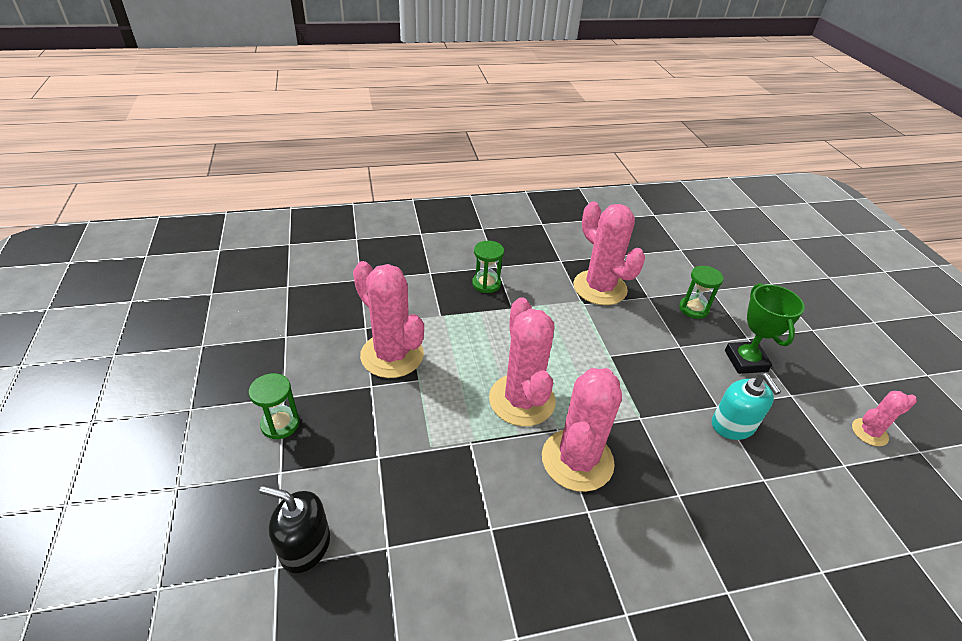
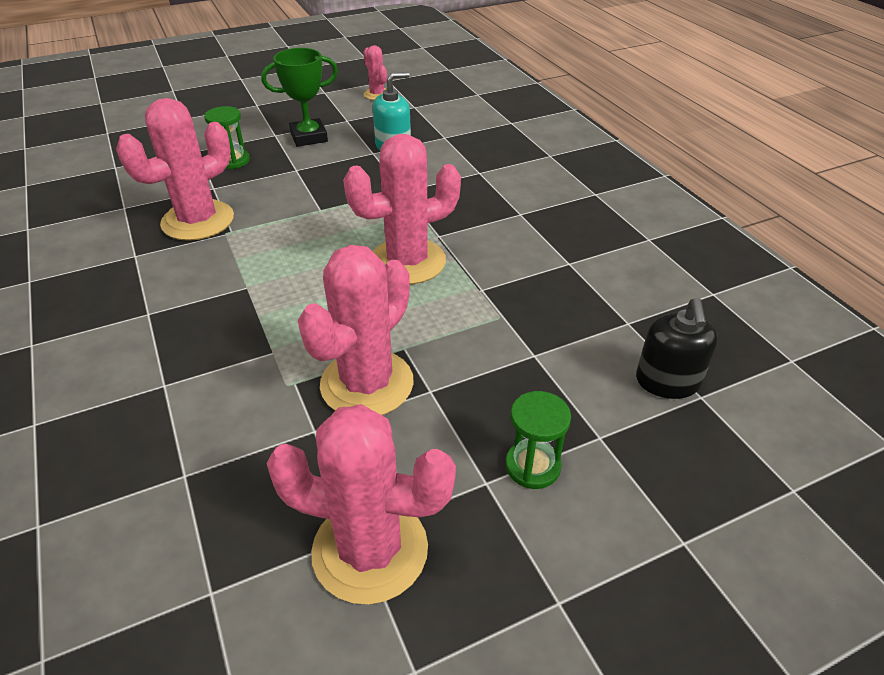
camera: 100 degrees left, 0 degrees up
green hourglass [472,241,504,293] -> none
pink cactus [542,368,622,492] -> pink cactus moved to [267,404,456,605]

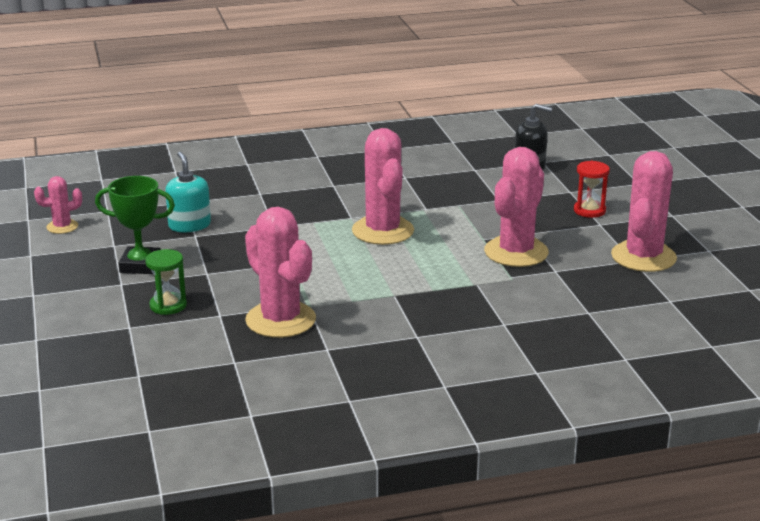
camera: 80 degrees left, 15 degrees down
green trophy [261,48,338,147] -> green trophy turned 75 degrees counterclockwise [95,176,175,274]
pink cactus [298,245,414,415] -> pink cactus turned 75 degrees clockwise [484,147,549,267]
green hourglass [505,391,571,489] -> red hourglass [574,161,610,218]

